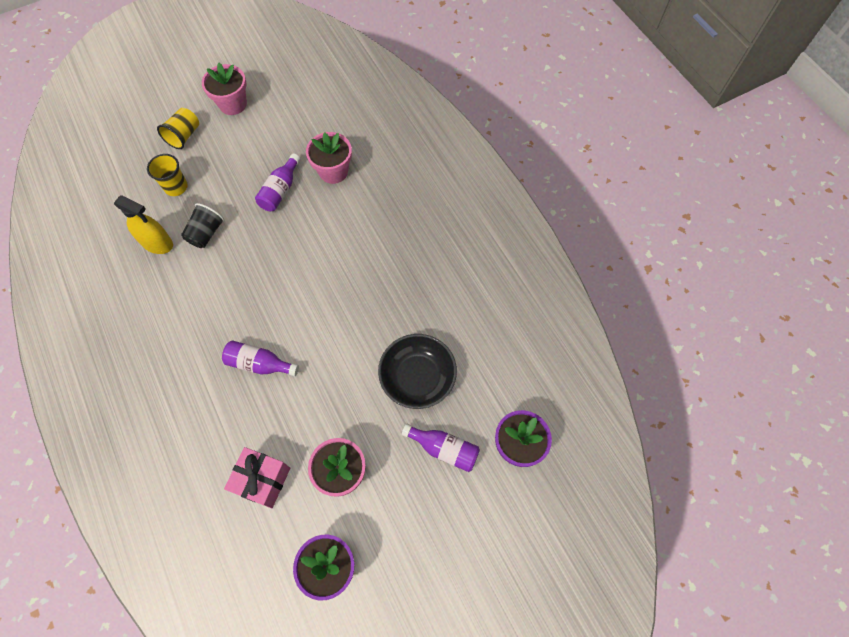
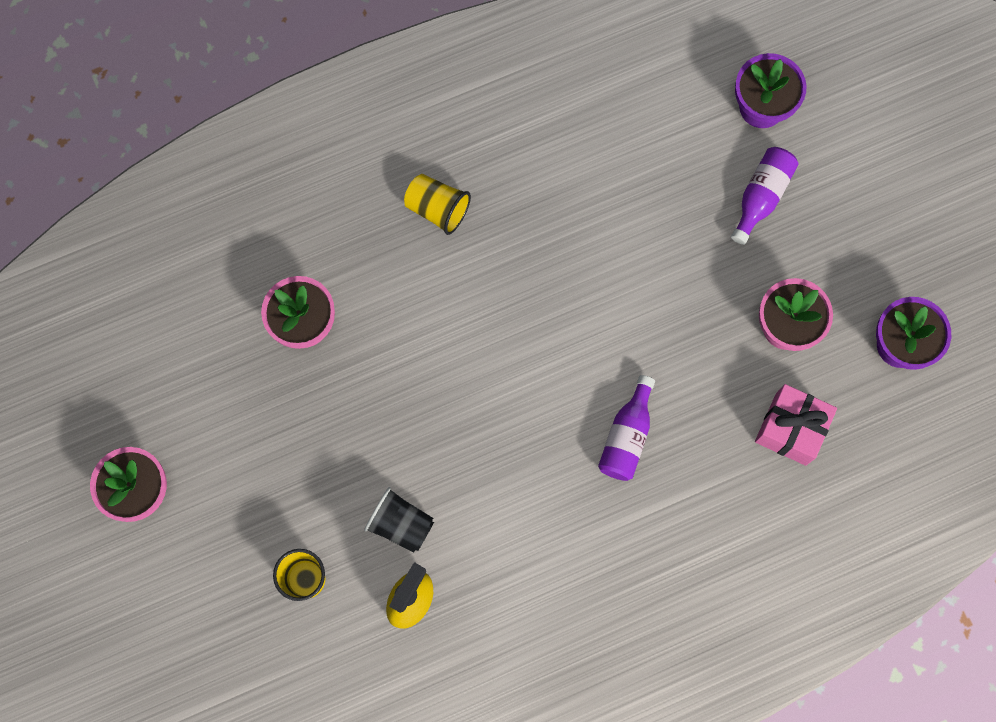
camera: 85 degrees left, 10 degrees up
yellow cup [157,108,199,149] -> yellow cup moved to [404,174,471,235]
purple bottle [255,154,301,211] -> none
black bowl [378,334,457,409] -> none

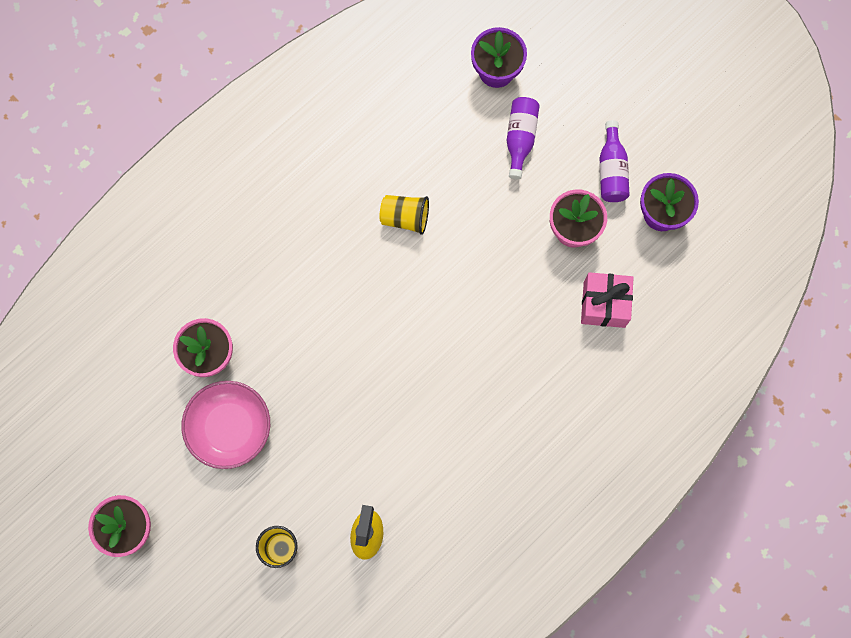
camera: 20 degrees left, 0 degrees up
black cup [364,487,434,552] -> none
yellow cup [404,174,471,235] -> yellow cup moved to [379,195,429,235]
purple bottle [598,375,655,481] -> purple bottle moved to [599,120,630,202]
none -> pink bowl [181,381,270,469]

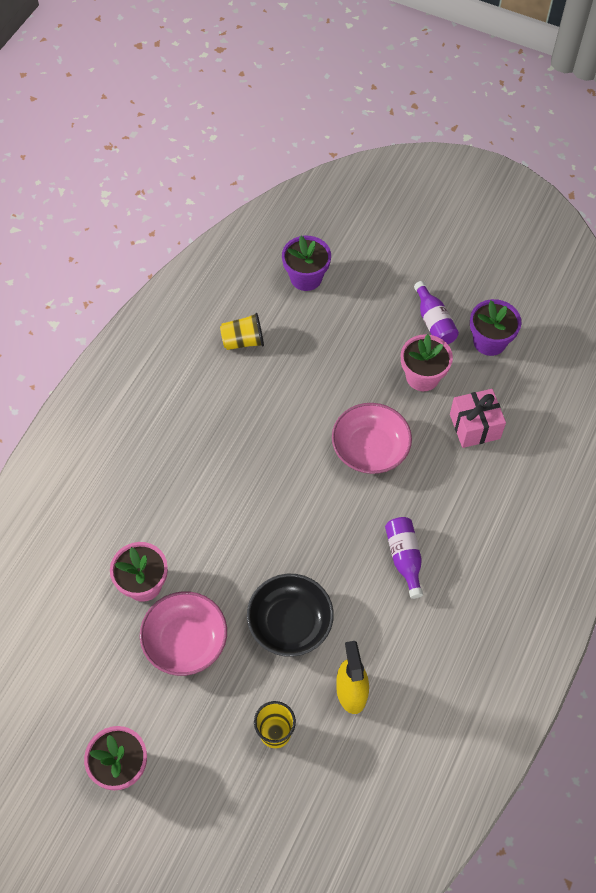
camera: 20 degrees left, 15 degrees down
yellow cup [379,195,429,235] -> yellow cup moved to [220,313,264,350]
purple bottle [507,97,540,179] -> purple bottle moved to [385,517,423,599]
none -> black bowl [247,574,334,657]
none -> pink bowl [332,403,412,474]

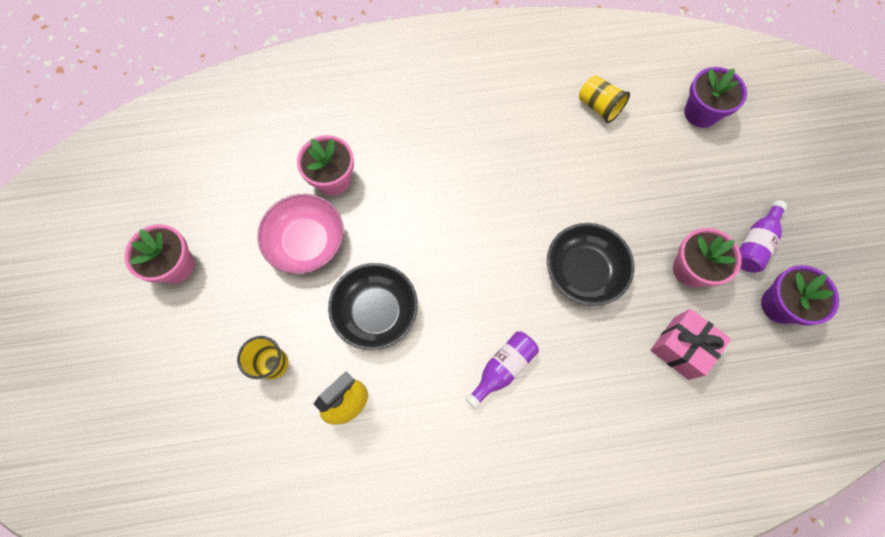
camera: 55 degrees right, 10 degrees up
pink bowl [332,403,412,474] -> black bowl [547,223,634,306]

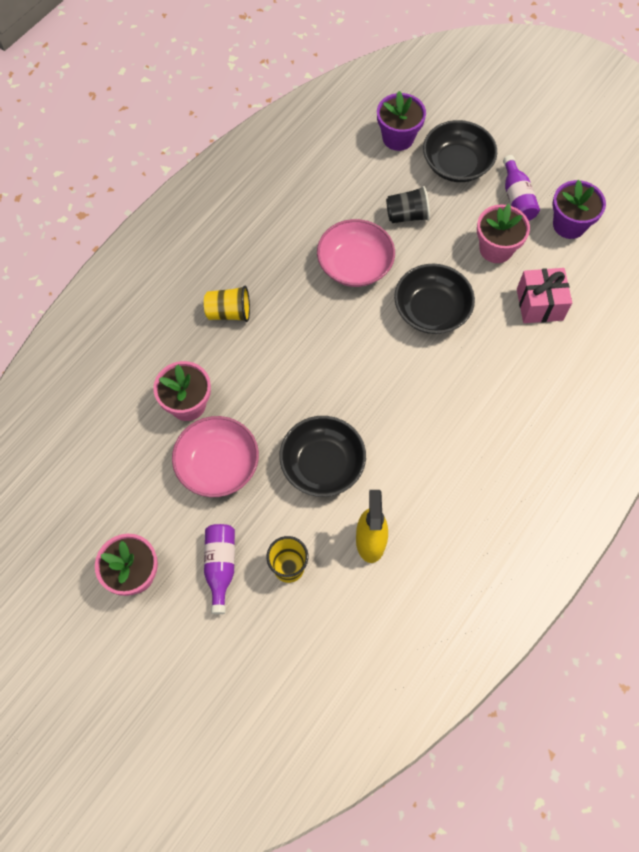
camera: 45 degrees left, 5 degrees down
purple bottle [466,331,539,409] -> purple bottle moved to [204,524,235,614]
yellow cup [579,75,630,123] -> yellow cup moved to [204,286,250,322]
none -> pink bowl [317,219,395,287]
none -> black cup [386,186,430,223]
none -> black bowl [423,120,497,182]

